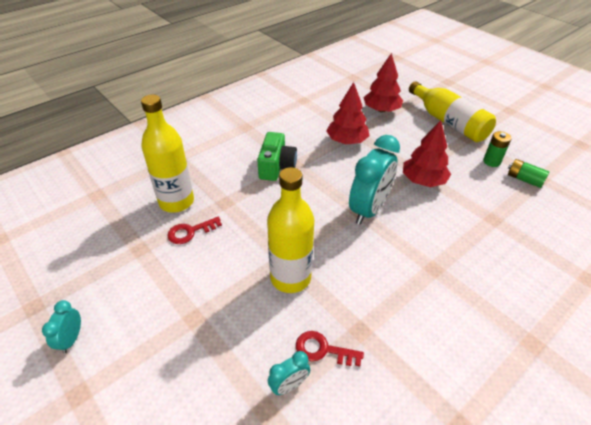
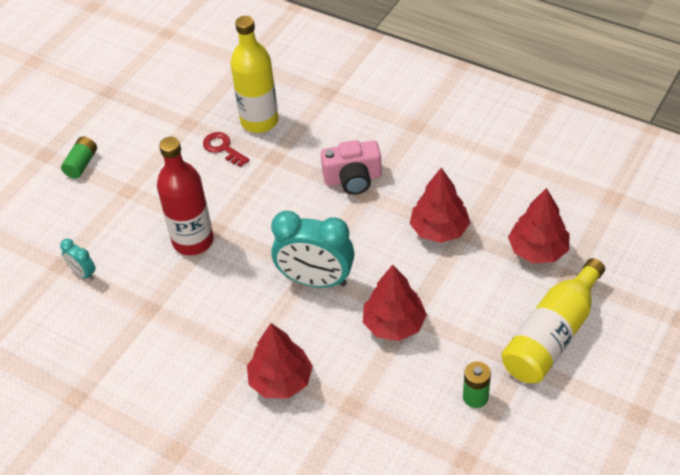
camera: 75 degrees right, 5 degrees up
turquoise clock [42,300,81,353] -> none
green camera [257,132,297,181] -> pink camera [321,140,382,195]
yellow bottle [267,167,314,293] -> red bottle [157,137,214,255]
red key [296,331,364,366] -> none
green battery [508,159,550,188] -> green battery moved to [61,137,97,179]
none -> red tree [247,323,313,398]

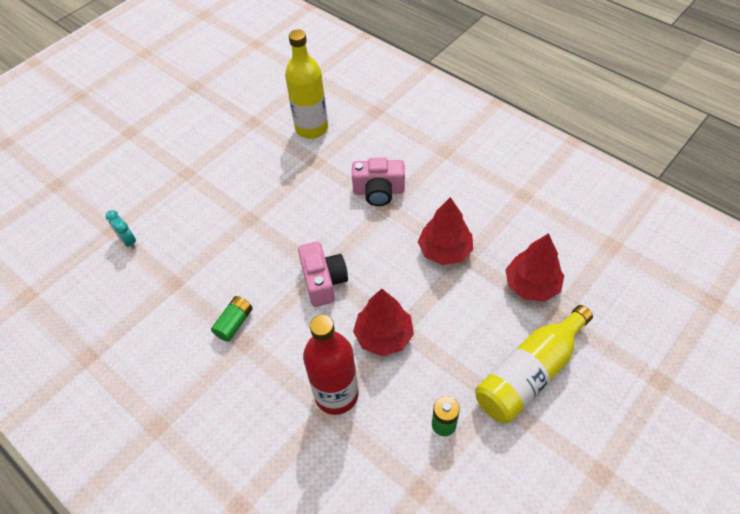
camera: 10 degrees right, 5 degrees up
green battery [61,137,97,179] -> green battery moved to [211,296,253,342]
red bottle [157,137,214,255] -> red bottle moved to [303,315,359,415]
red key [203,132,250,167] -> none
red tree [247,323,313,398] -> none
turquoise clock [271,211,354,288] -> pink camera [298,242,348,307]

